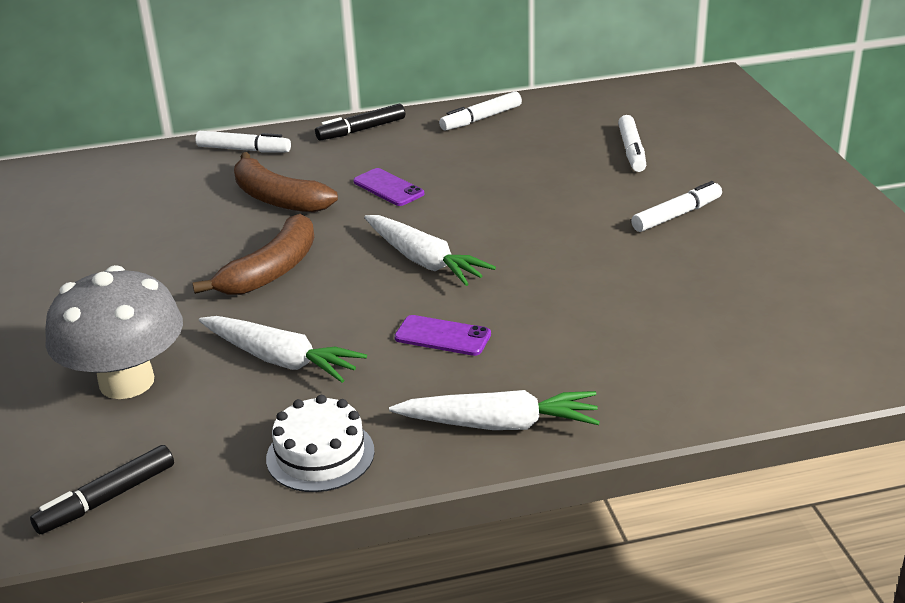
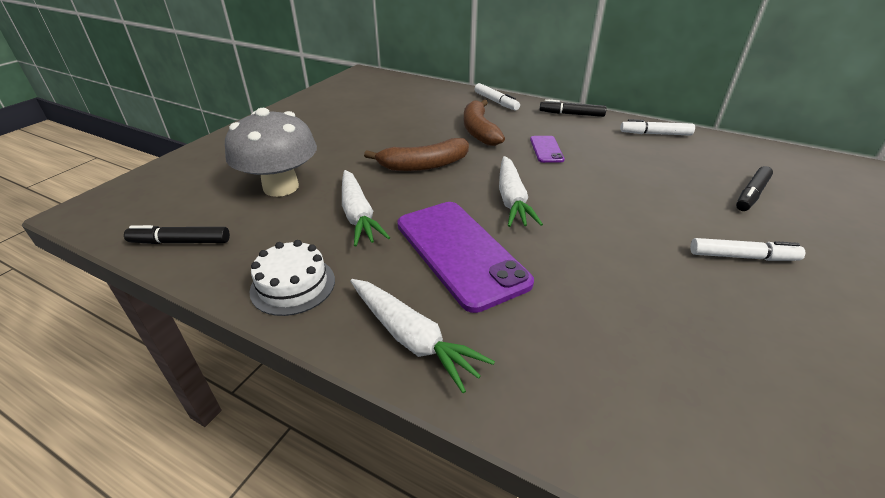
camera: 40 degrees right, 5 degrees up
purple phone [394,315,491,356] -> purple phone [397,202,534,313], size x2.15
white marker [618,115,646,172] -> black marker [736,166,773,211]

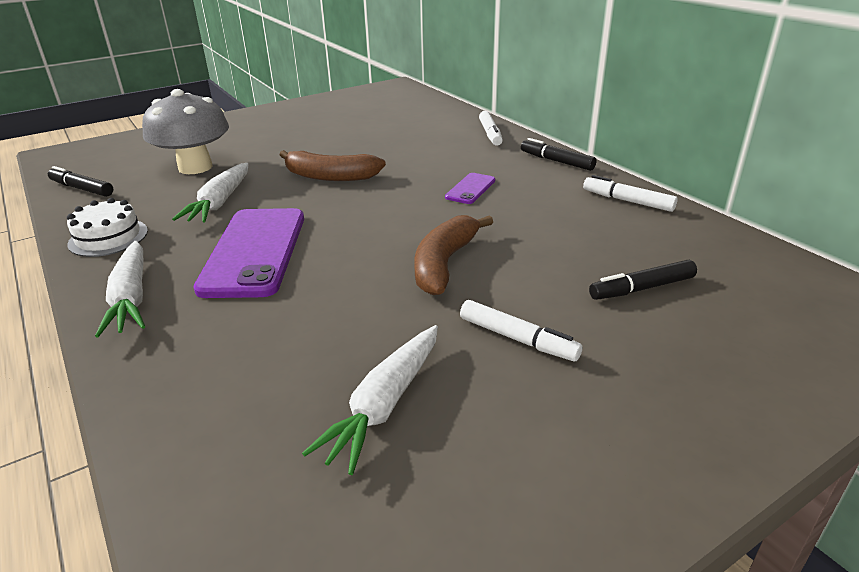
camera: 30 degrees right, 5 degrees down
brown banana [464,100,505,146] -> brown banana moved to [414,215,493,295]
white carrot [499,156,543,227] -> white carrot moved to [302,325,438,475]

